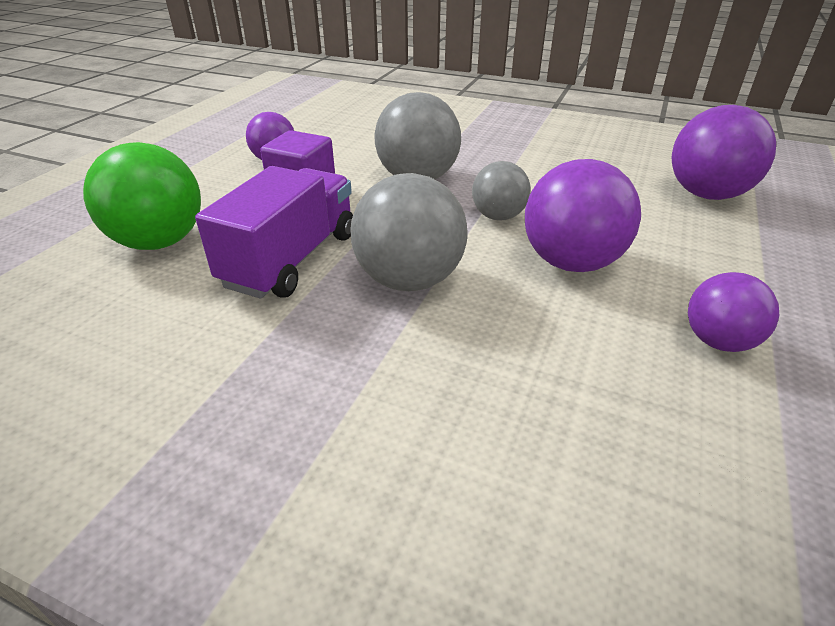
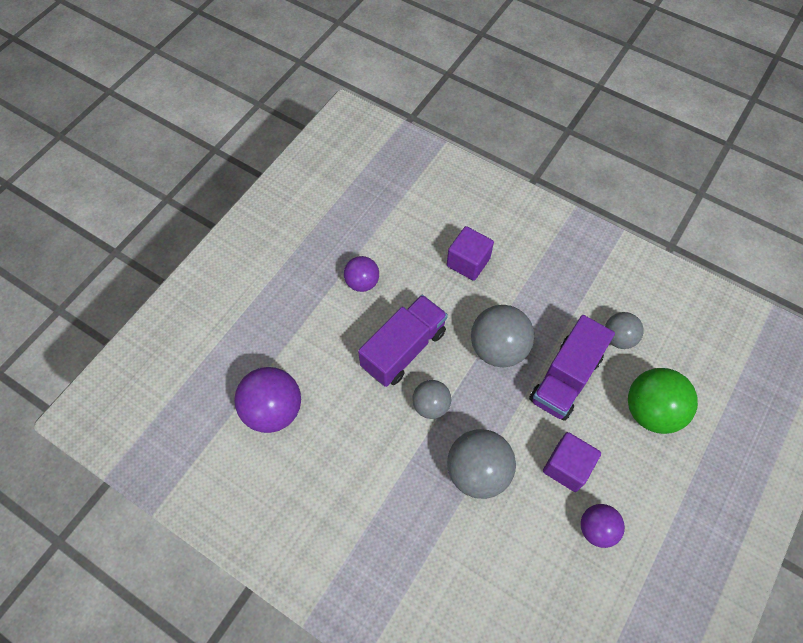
camera: 170 degrees left, 25 degrees up
purple ball [525,159,641,272] -> purple truck [358,295,448,387]
none -> purple cube [447,226,494,281]
none -> grey ball [605,312,644,349]

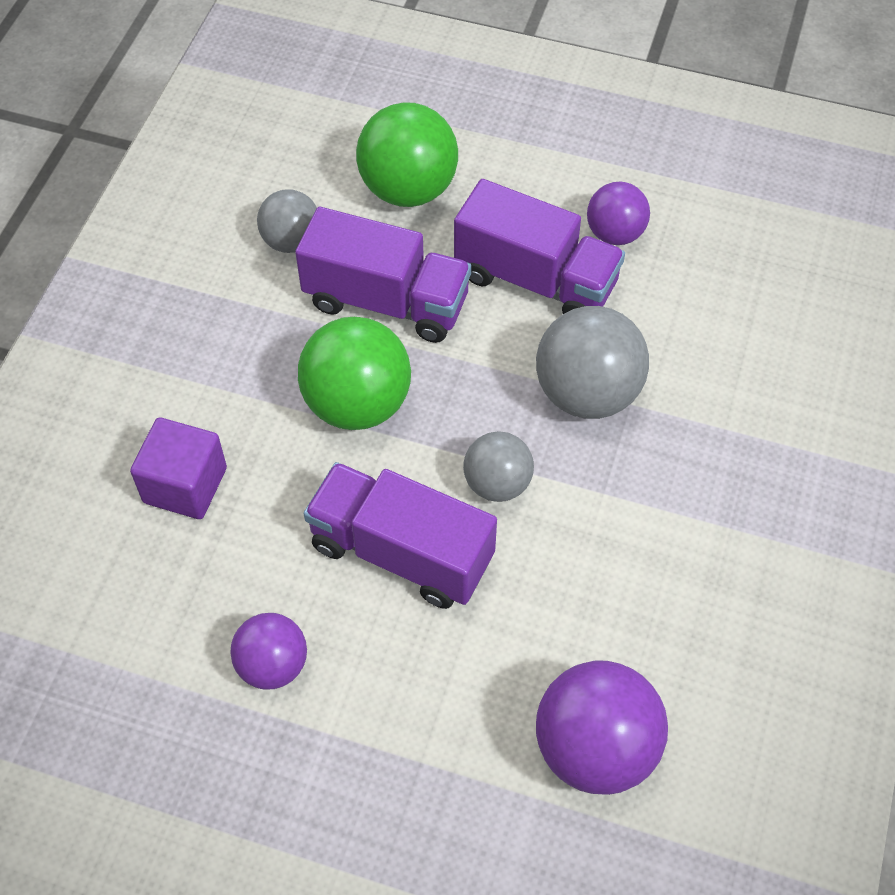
camera: 105 degrees left, 5 degrees down
grey ball [471,305,534,367] -> green ball [298,317,411,430]
purple cube [543,432,601,492] -> purple truck [454,179,625,314]

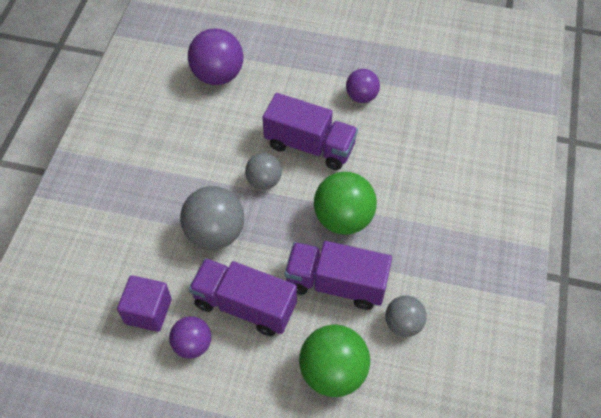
camera: 175 degrees right, 0 degrees up
purple cube [130,418,227,519] -> purple cube moved to [117,275,172,332]

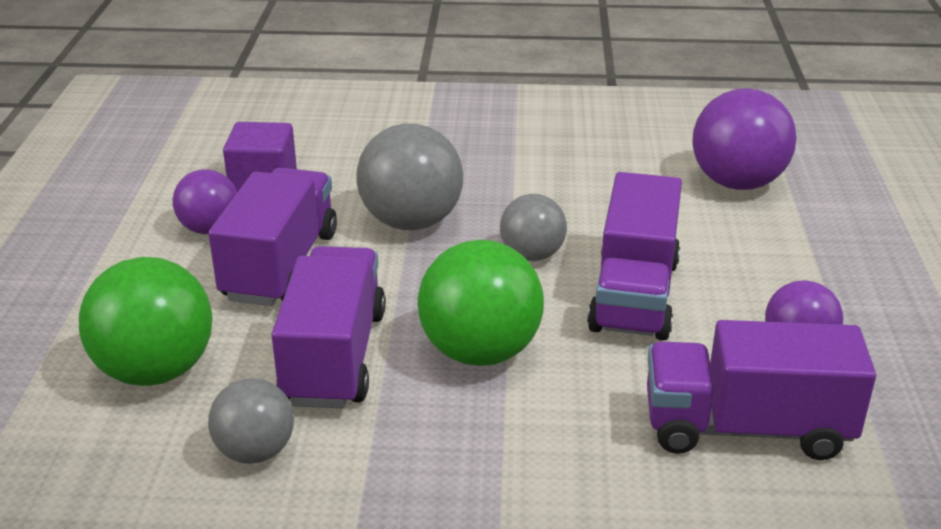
camera: 80 degrees right, 25 degrees down
none -> purple truck [647,320,876,460]

